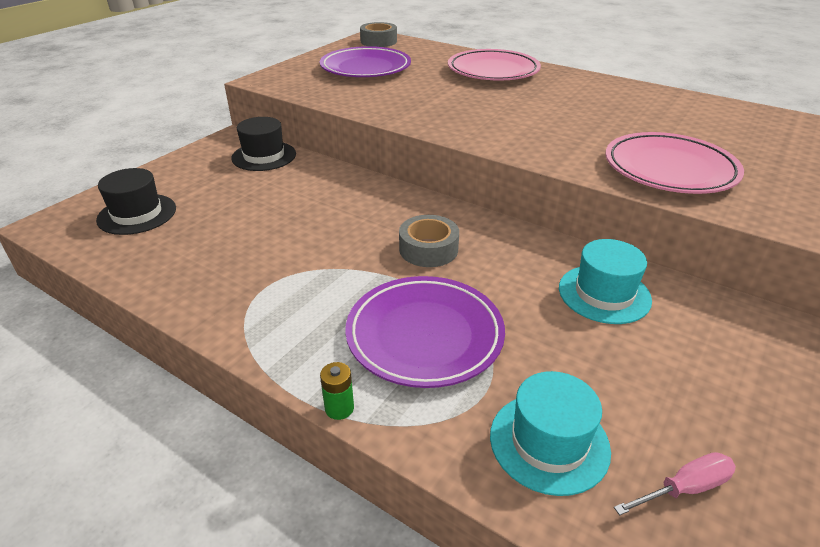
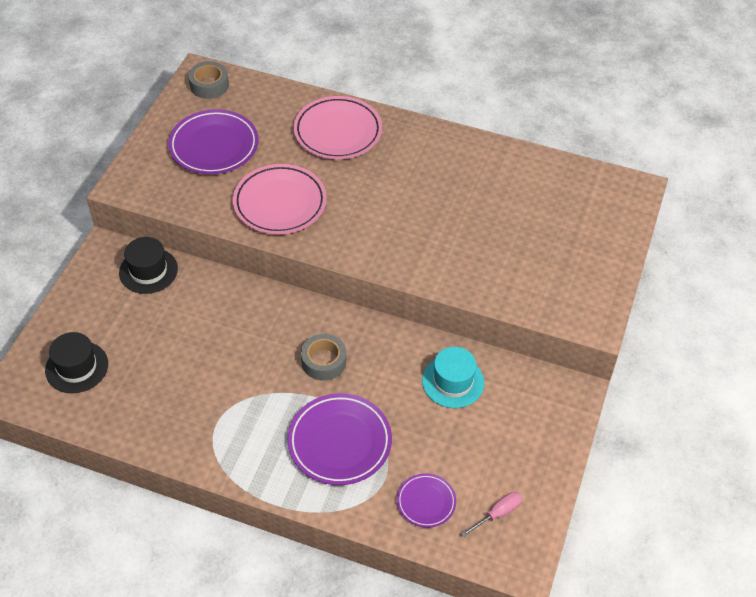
camera: 15 degrees left, 15 degrees up
green battery [320,362,354,420] -> none
turquoise hat [490,371,611,496] -> purple plate [397,474,456,528]
pink plate [605,132,744,194] -> pink plate moved to [233,164,327,234]

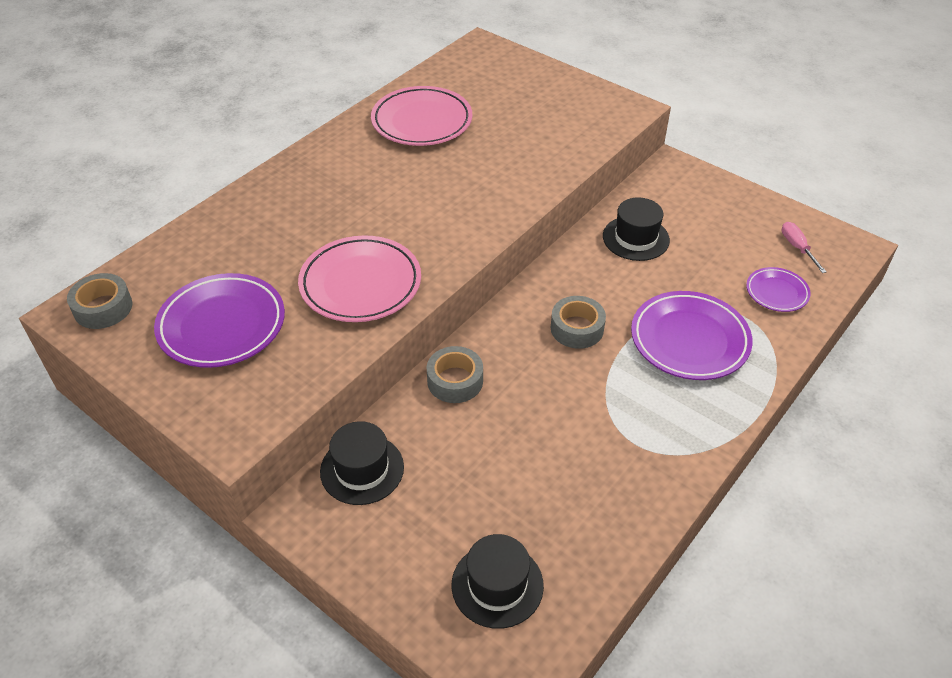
camera: 70 degrees left, 5 degrees down
pink plate [294,96,382,159] -> pink plate moved to [371,86,472,146]
turquoise hat [422,347,484,408] -> black hat [603,197,670,261]
none -> grey tape [427,346,483,403]

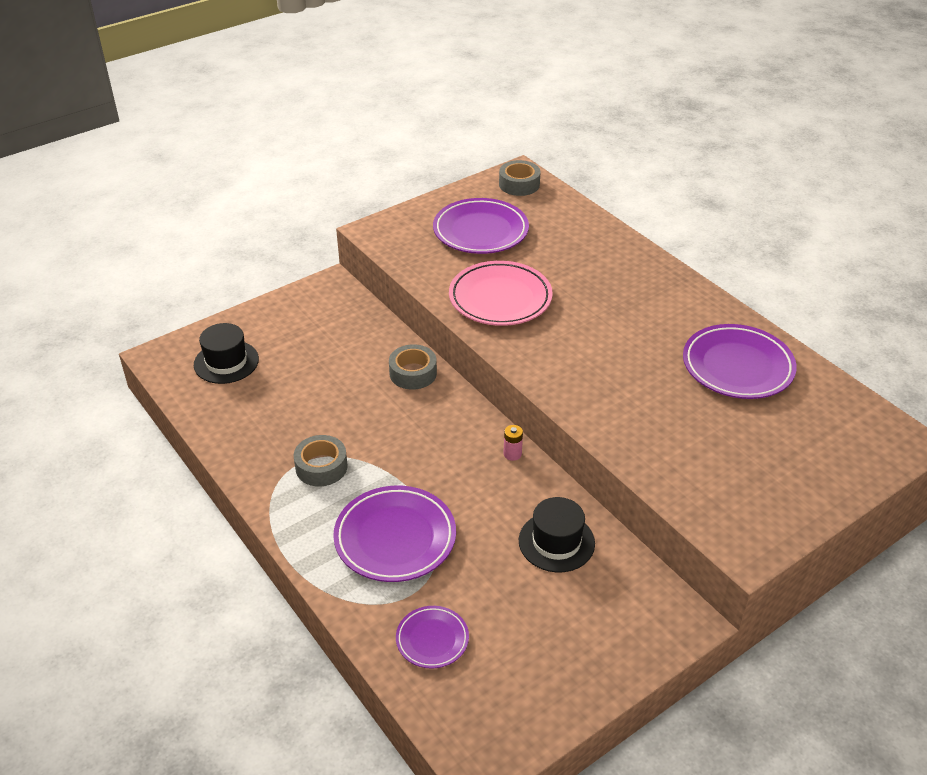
camera: 105 degrees right, 5 degrees down
black hat [320,421,404,505] -> none
pink plate [371,86,472,146] -> purple plate [683,324,797,399]
grey tape [551,296,606,349] -> grey tape moved to [294,435,348,486]
pink screwdriver [782,222,827,273] -> none
none -> pink battery [504,425,523,461]

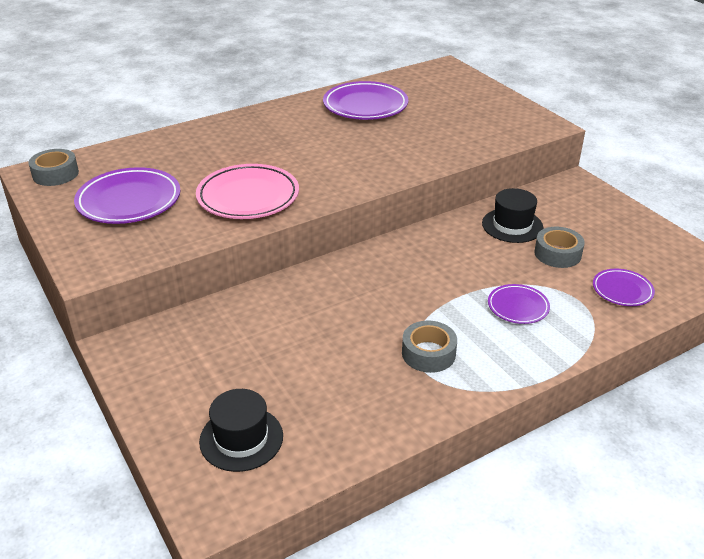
camera: 85 degrees left, 5 degrees down
purple plate [333,485,456,582] -> purple plate [488,284,550,324], size x0.55
grey tape [389,344,437,390] -> grey tape moved to [534,227,585,268]
pink battery [504,425,523,461] -> none

